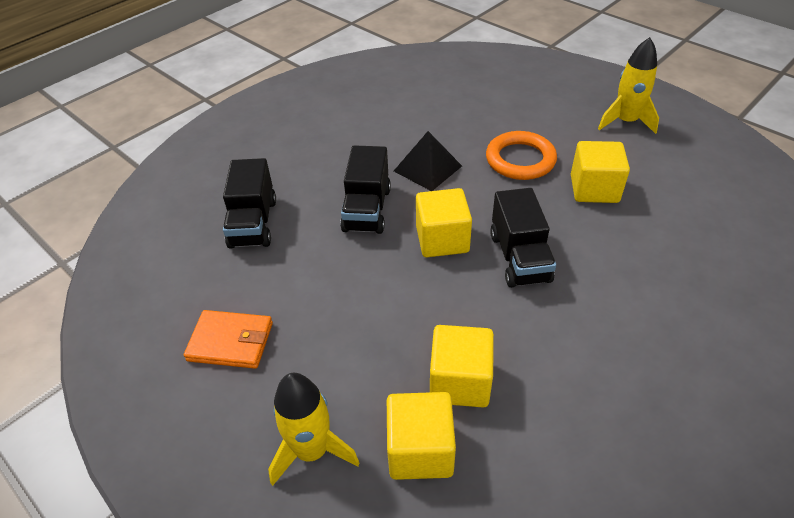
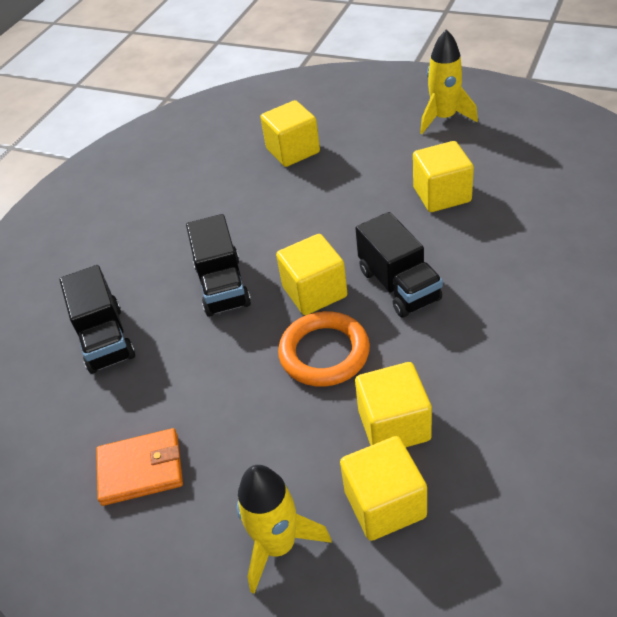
camera: 15 degrees left, 0 degrees up
black pyramid [394,131,462,191] -> none
orange ring [486,131,557,180] -> orange ring moved to [278,311,370,387]
none -> yellow cube [260,100,320,167]

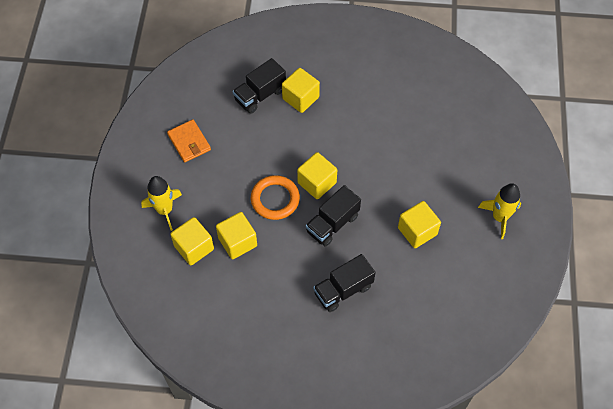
camera: 65 degrees right, 15 degrees up
black truck [186,214,251,317] -> black truck moved to [313,254,376,312]
yellow cube [260,100,320,167] -> yellow cube moved to [282,68,320,113]

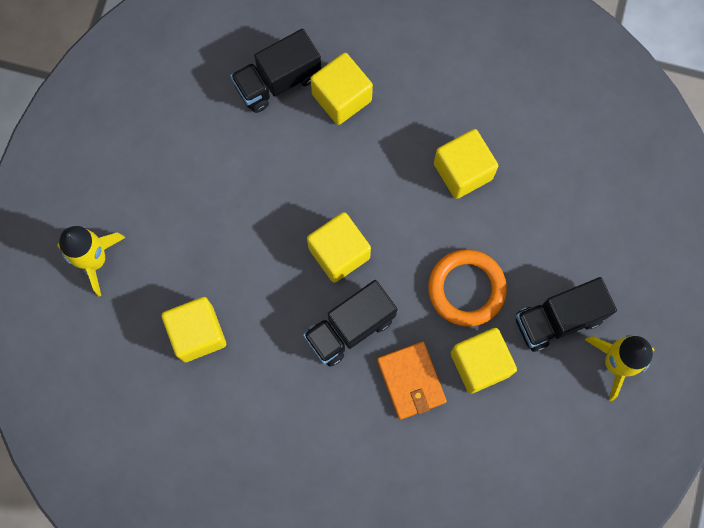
camera: 10 degrees right, 15 degrees up
orange wallet [167,119,211,162] -> orange wallet moved to [377,342,447,420]
yellow cube [170,217,214,265] -> yellow cube moved to [434,129,498,199]
orange ring [251,175,300,220] -> orange ring moved to [428,250,507,327]
black truck [313,254,376,312] -> black truck moved to [516,277,617,352]

